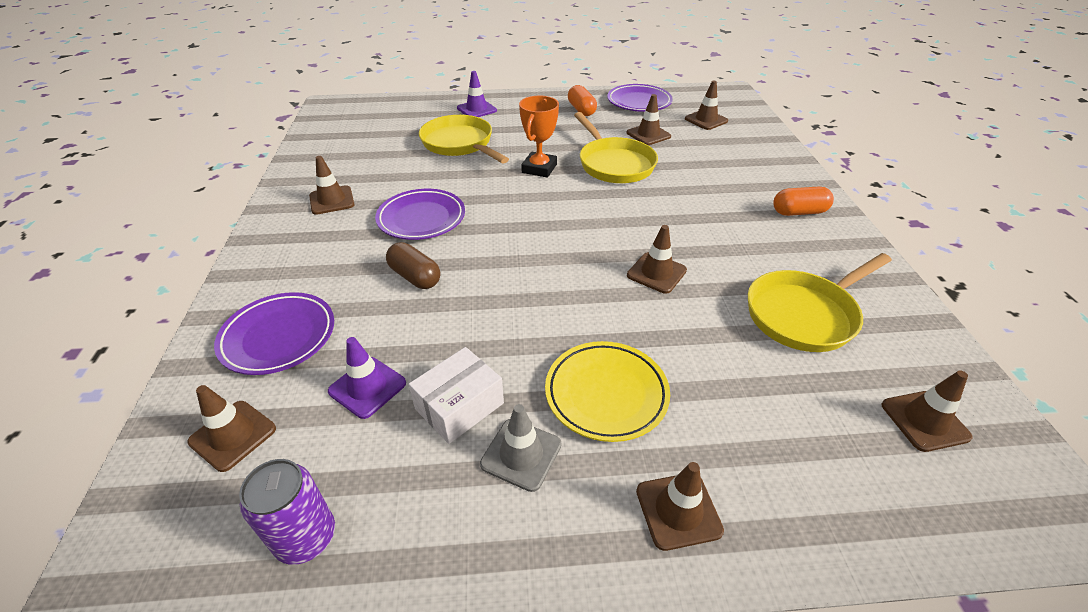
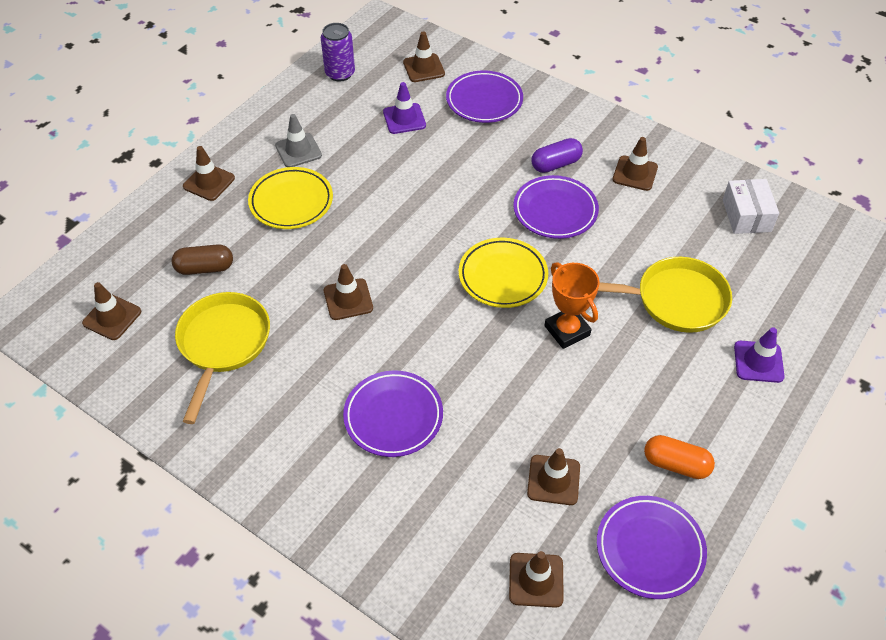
camera: 130 degrees right, 10 degrees up
brown capsule [386,242,440,289] -> brown capsule moved to [172,244,233,275]
white box [408,347,504,444] -> white box moved to [723,179,779,234]
yellow pan [574,112,658,183] -> none
orange capsule [773,186,834,216] -> none
none -> purple plate [343,370,443,457]
none -> yellow plate [459,238,548,308]
none -> purple capsule [531,138,583,173]

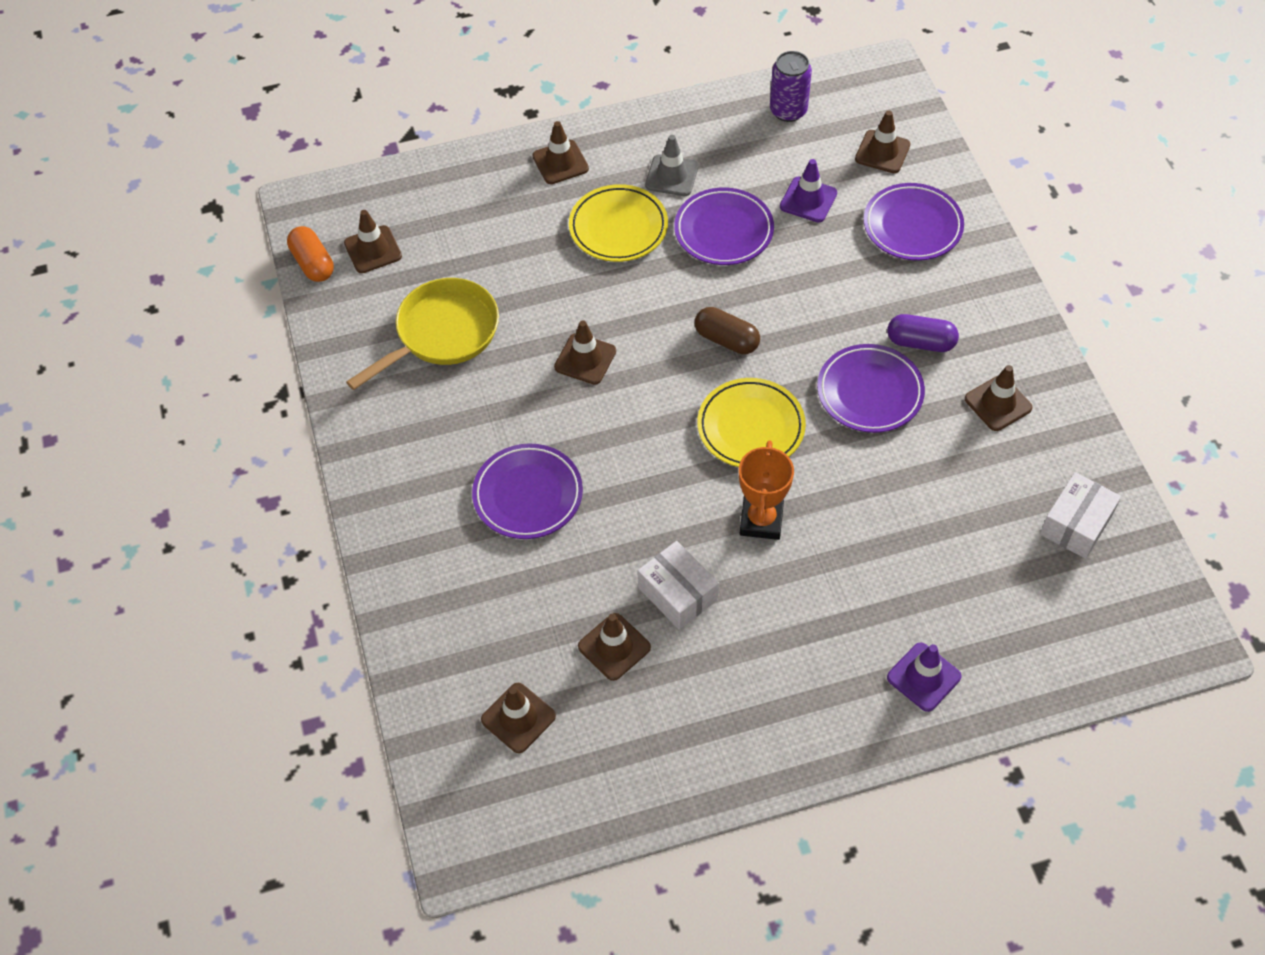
camera: 40 degrees right, 5 degrees up
brown capsule [172,244,233,275] -> brown capsule moved to [695,307,760,354]
purple plate [597,496,707,599] -> purple plate moved to [674,188,774,265]
yellow pan [598,257,732,333] -> none
orange capsule [644,435,715,479] -> orange capsule moved to [287,226,334,282]
none -> white box [638,541,719,630]

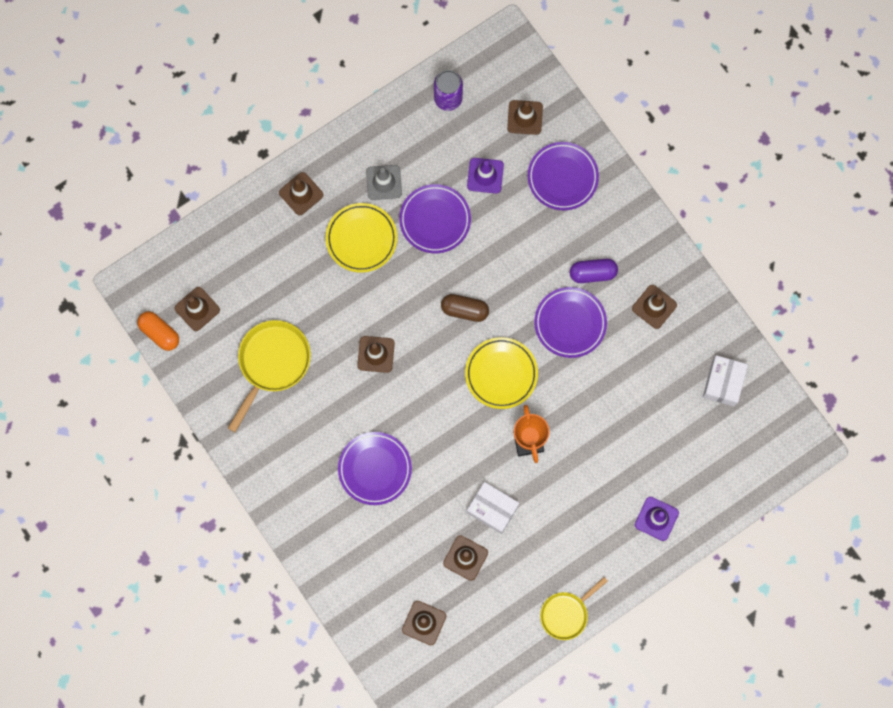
camera: 20 degrees left, 20 degrees up
none -> yellow pan [540,577,608,640]

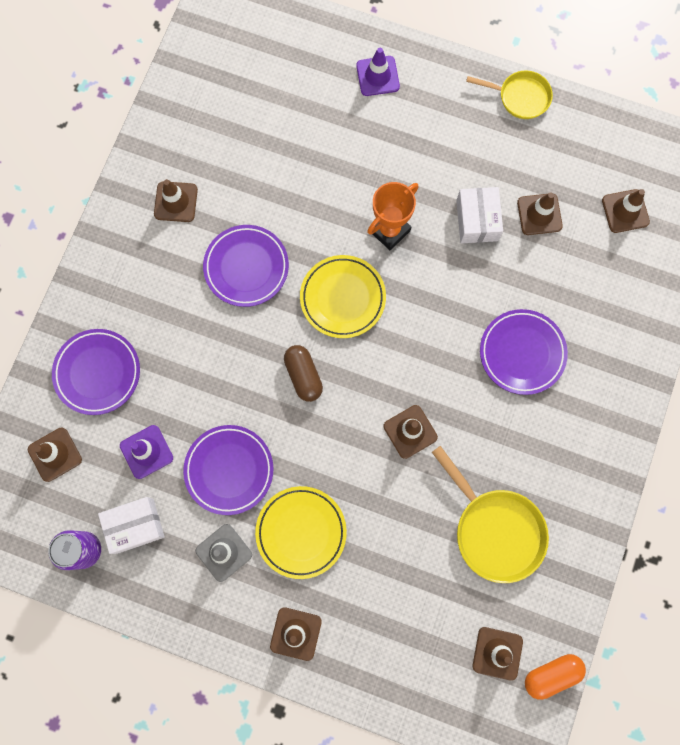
camera: 125 degrees left, 0 degrees up
orange capsule [137,311,179,351] -> orange capsule turned 60 degrees clockwise [525,654,586,700]
yellow pan [228,320,311,432] -> yellow pan turned 120 degrees counterclockwise [432,446,549,583]
purple capsule [570,259,618,283] -> none
white box [703,355,748,406] -> white box moved to [98,497,165,554]

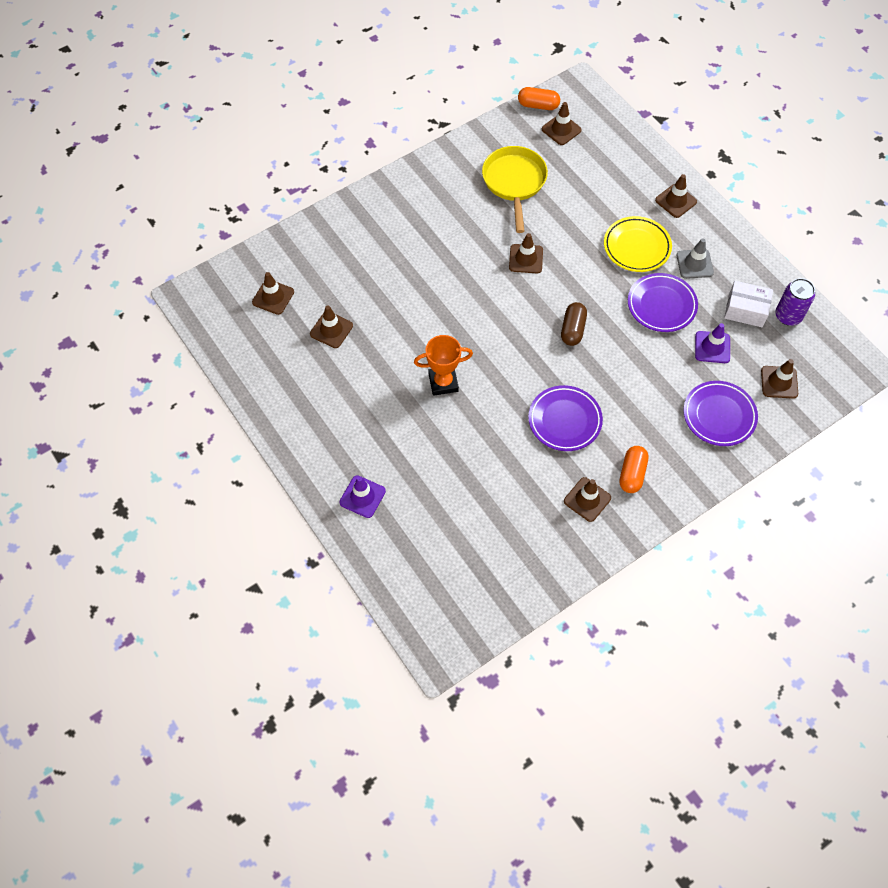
camera: 145 degrees left, 15 degrees down
yellow plate [300,255,386,338] -> none
white box [456,187,503,243] -> none
yellow pan [466,71,553,119] -> none
purple plate [480,309,568,395] -> none
none -> orange capsule [620,446,648,493]

